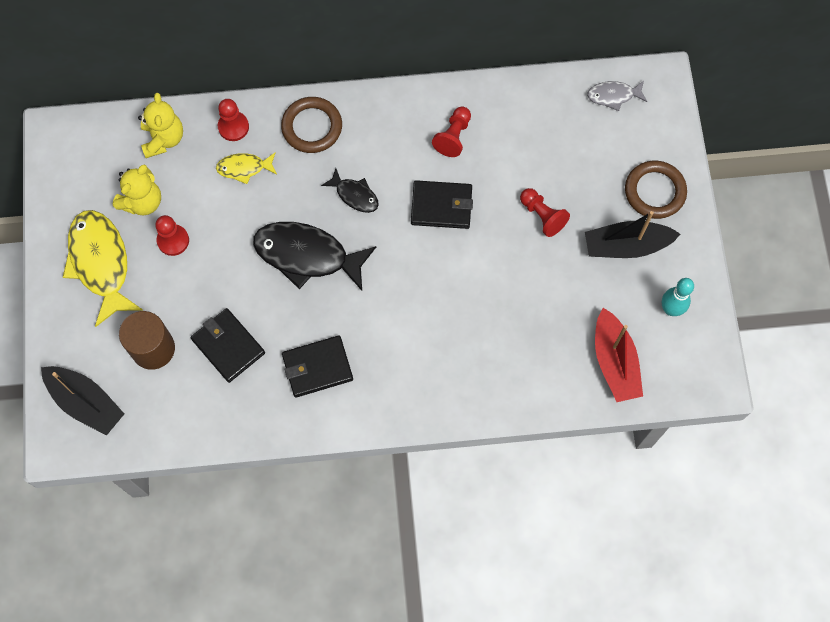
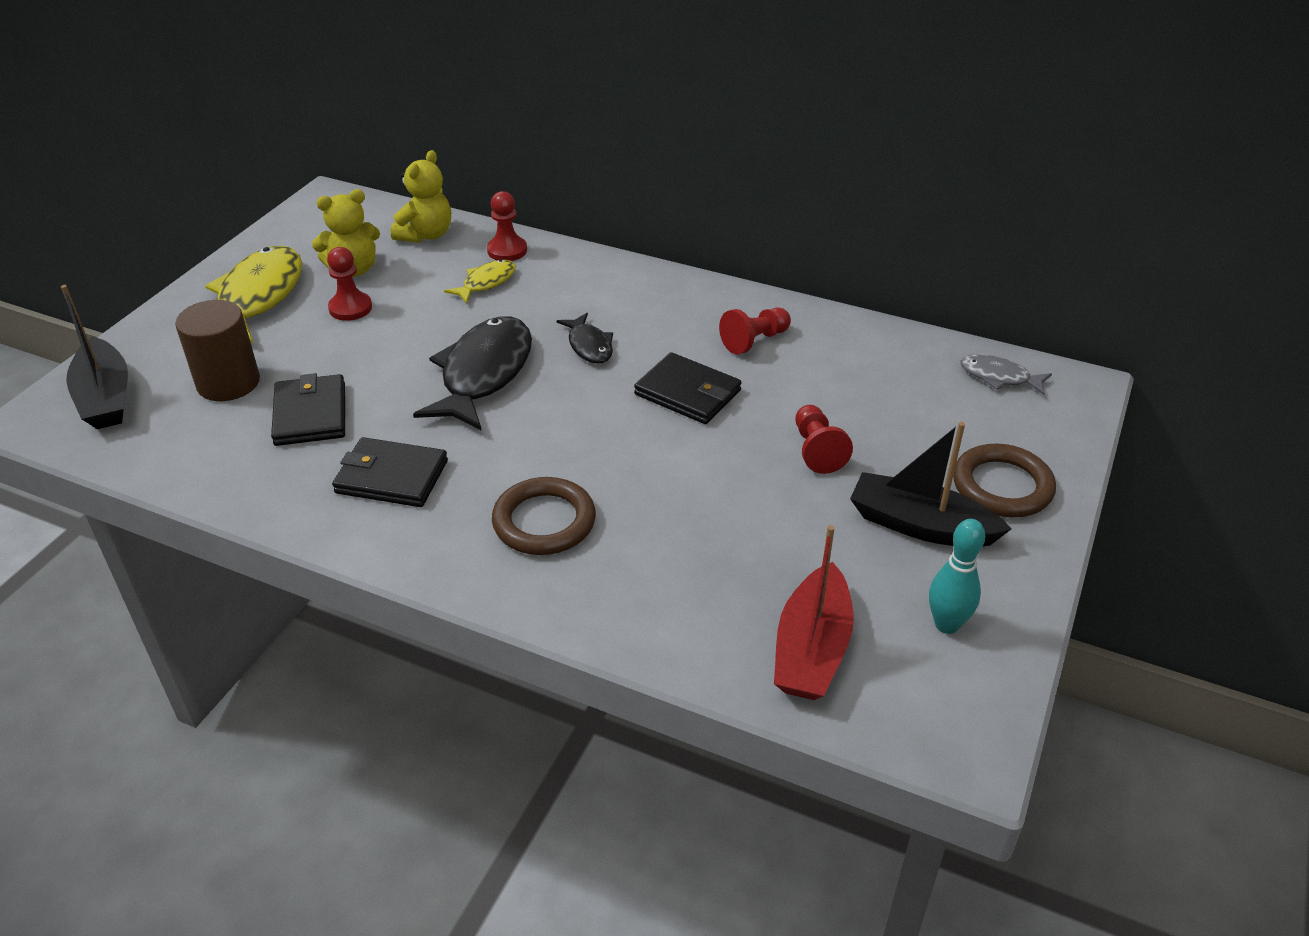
camera: 30 degrees right, 30 degrees down
yellow fish [216,152,277,184] -> yellow fish turned 105 degrees clockwise [444,260,516,304]
black fish [253,222,376,291] -> black fish turned 60 degrees clockwise [413,316,532,431]
brown ring [281,97,342,153] -> brown ring moved to [492,477,596,555]

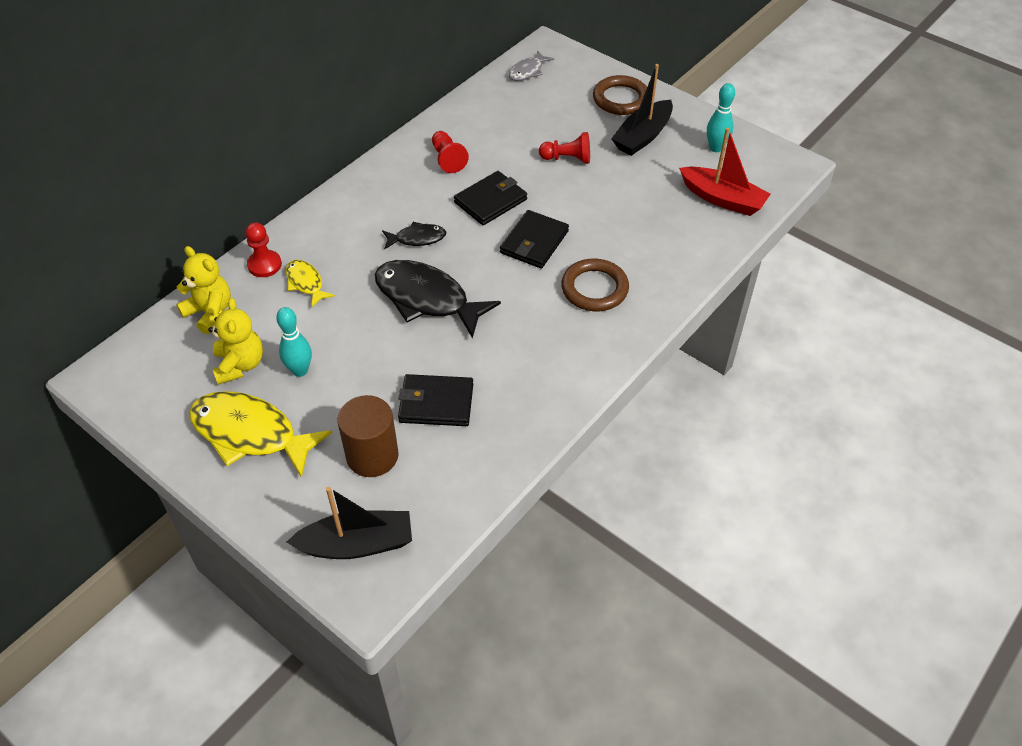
camera: 75 degrees left, 10 degrees up
red pawn [327,247,372,321] -> turquoise bowling pin [276,307,312,377]
black wallet [332,437,448,507] -> black wallet moved to [500,210,569,268]

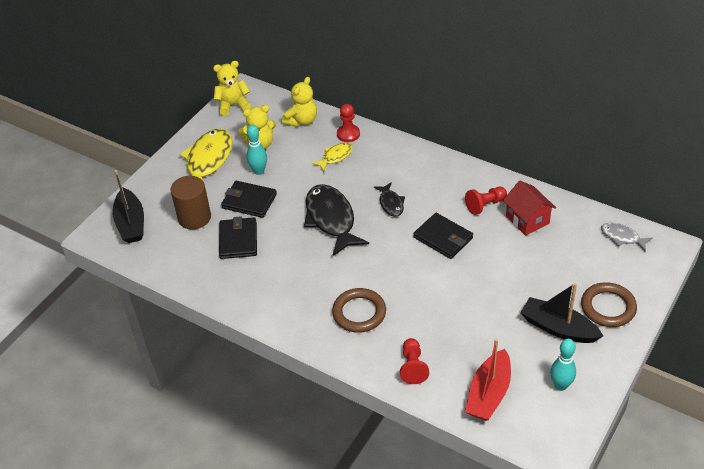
camera: 85 degrees right, 5 degrees down
black fish [375,260,501,339] -> black fish turned 45 degrees counterclockwise [304,184,369,256]
black wallet [500,210,569,268] -> black wallet moved to [221,181,277,218]
red pawn [539,132,590,164] -> red pawn moved to [400,338,429,384]
none -> yellow teddy bear [213,61,251,116]
none -> red house [503,181,556,236]

